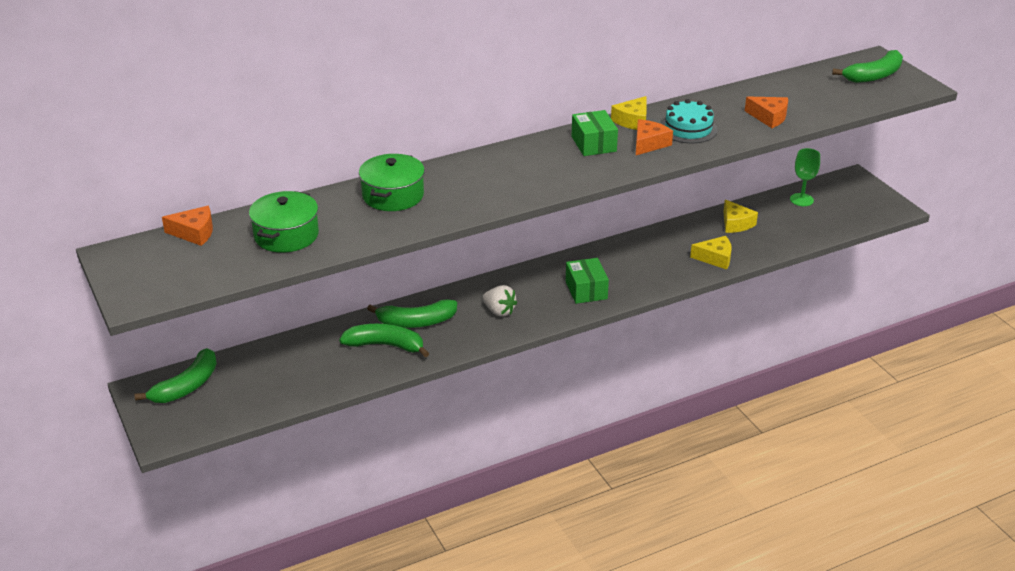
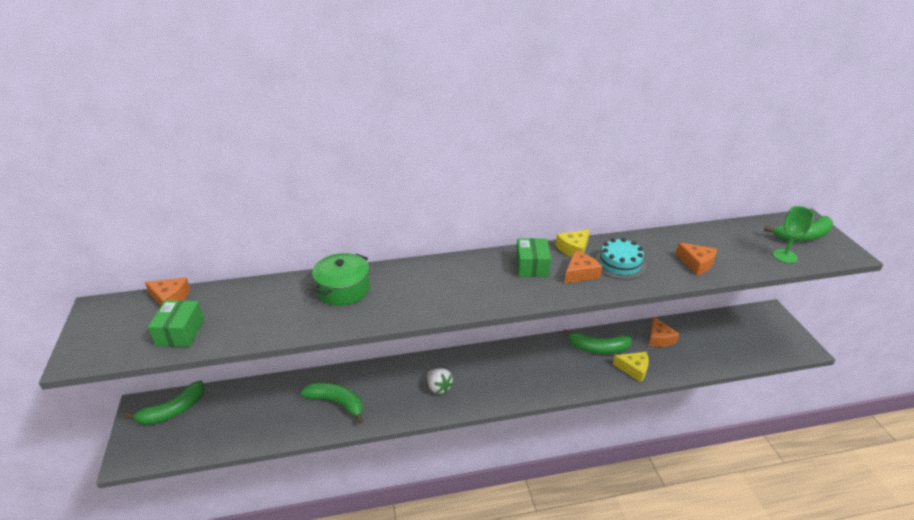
camera: 15 degrees right, 0 degrees up
green pot [249,191,319,253] -> none
green banana [367,299,457,328] -> green banana moved to [563,329,632,354]
green box [566,258,609,304] -> green box moved to [148,300,204,347]
yellow cheese [724,200,758,233] -> orange cheese [649,317,679,347]
green goblet [790,148,820,206] -> green goblet moved to [773,206,814,263]

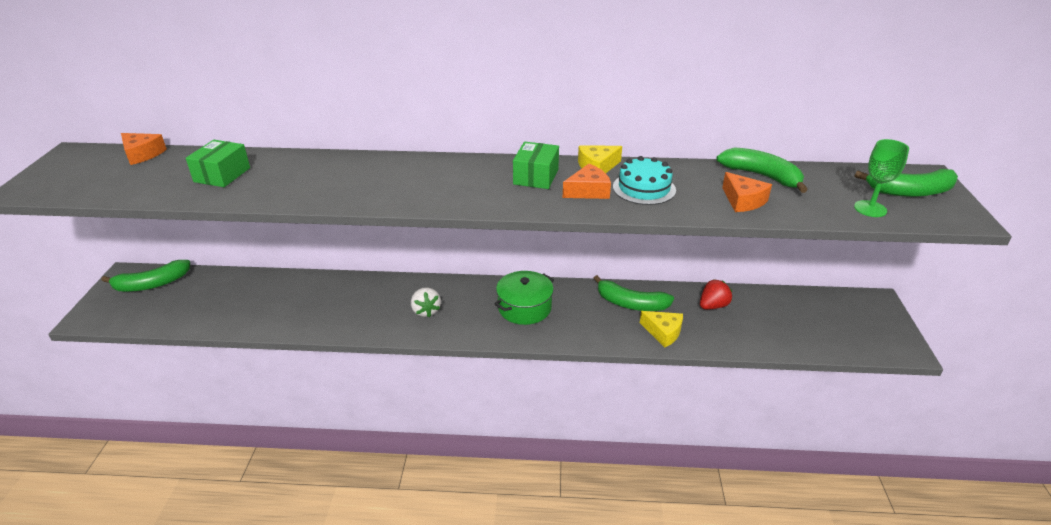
camera: 15 degrees right, 0 degrees up
green box [148,300,204,347] -> green box moved to [186,140,250,187]
green banana [301,382,363,424] -> green banana moved to [716,147,808,193]
green pot [312,253,370,306] -> green pot moved to [494,271,554,325]
orange cheese [649,317,679,347] -> red strawberry [700,279,732,309]

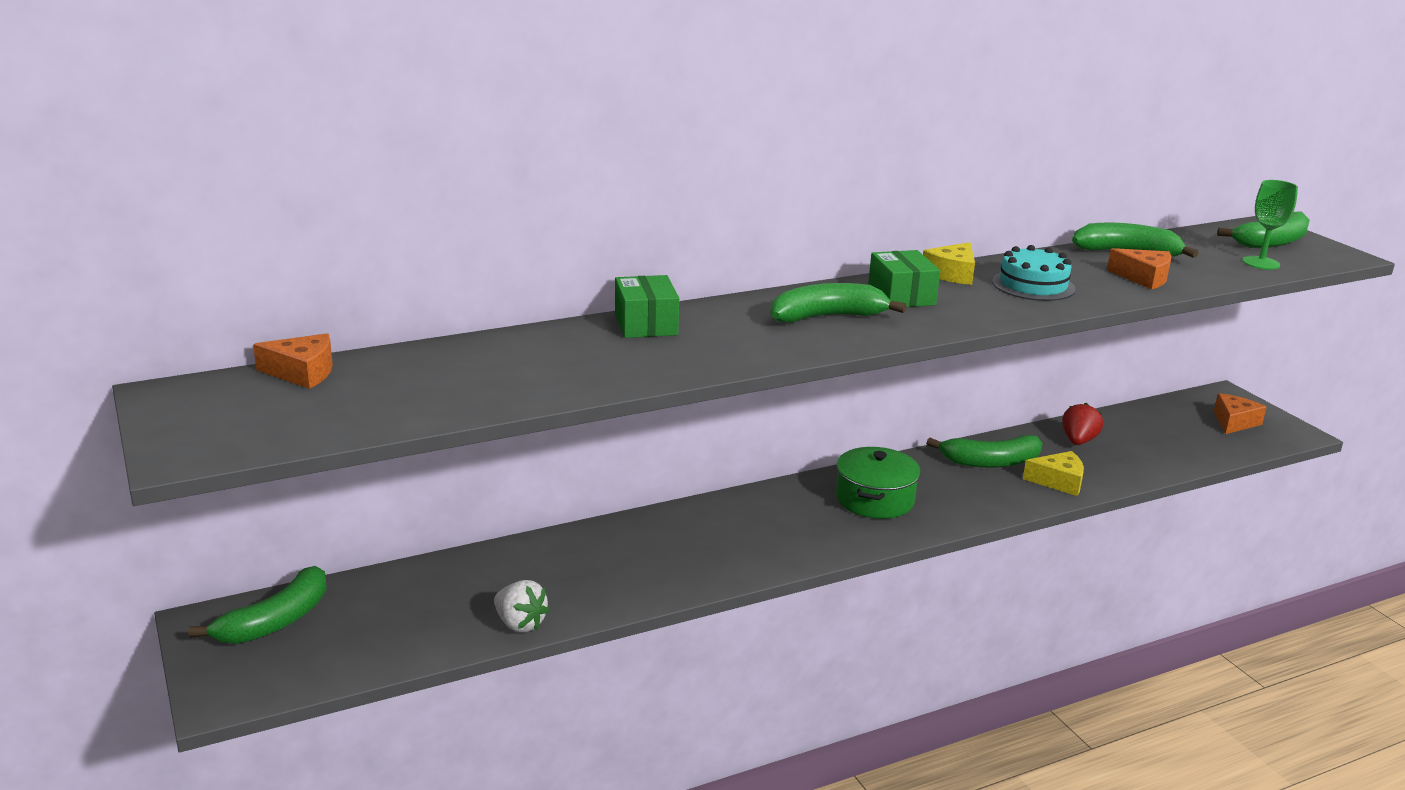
camera: 30 degrees left, 10 degrees down
green box [186,140,250,187] -> green box moved to [615,275,679,338]
white strawberry [411,287,441,317] -> white strawberry moved to [494,580,550,632]
orange cheese [563,164,611,199] -> orange cheese moved to [1214,393,1267,434]
none -> green banana [770,283,906,322]

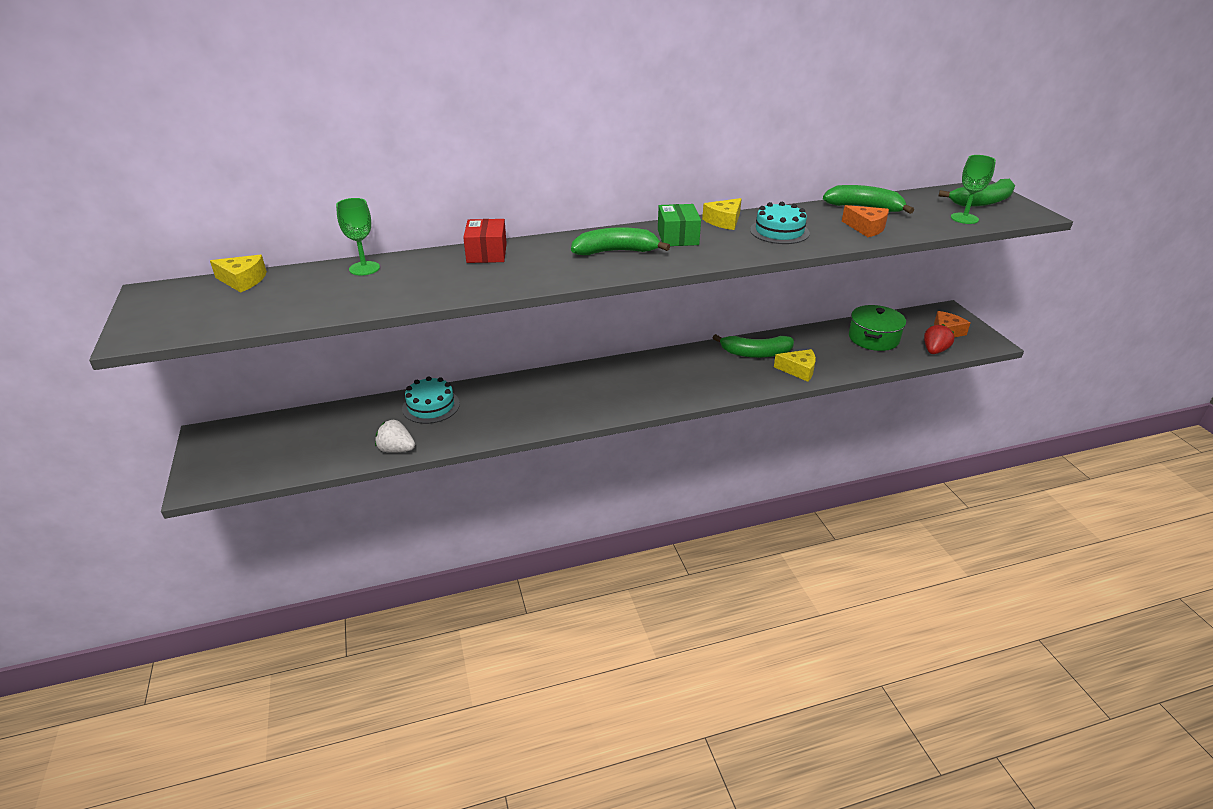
camera: 10 degrees right, 10 degrees up
green banana [188,566,327,644] -> none
orange cheese [253,333,333,389] -> yellow cheese [210,255,267,292]
white strawberry [494,580,550,632] -> white strawberry turned 150 degrees clockwise [375,420,415,453]
green box [615,275,679,338] -> red box [463,219,507,263]
green pot [836,447,921,519] -> green pot moved to [849,305,906,351]
red strawberry [1062,403,1103,445] -> red strawberry moved to [924,324,954,354]
none -> green goblet [336,198,380,276]
none -> turquoise cake [402,376,460,424]

